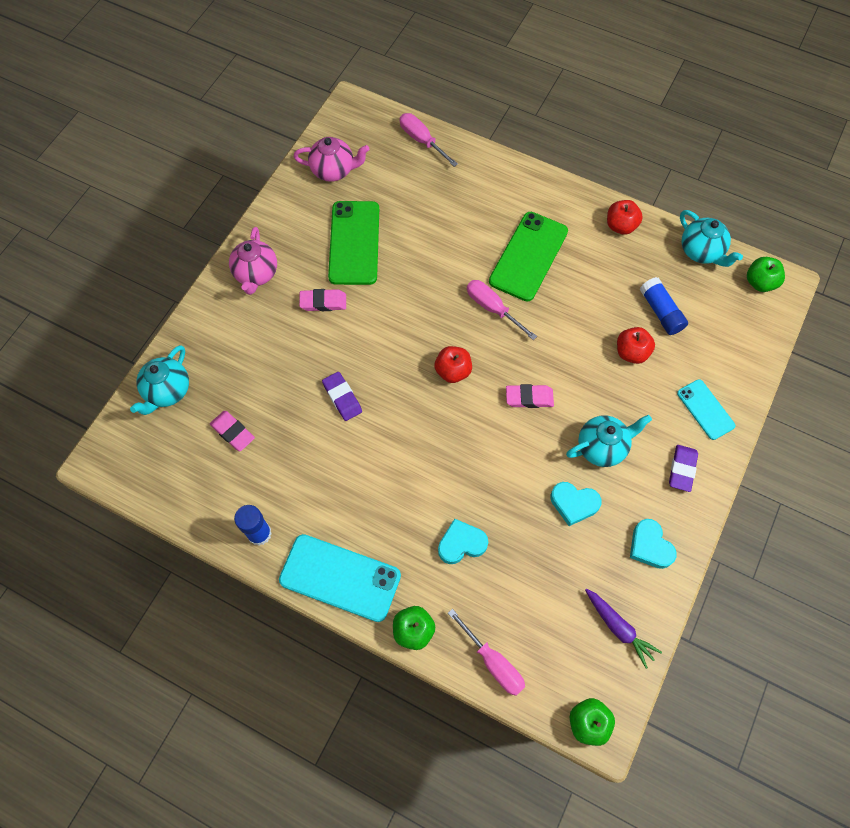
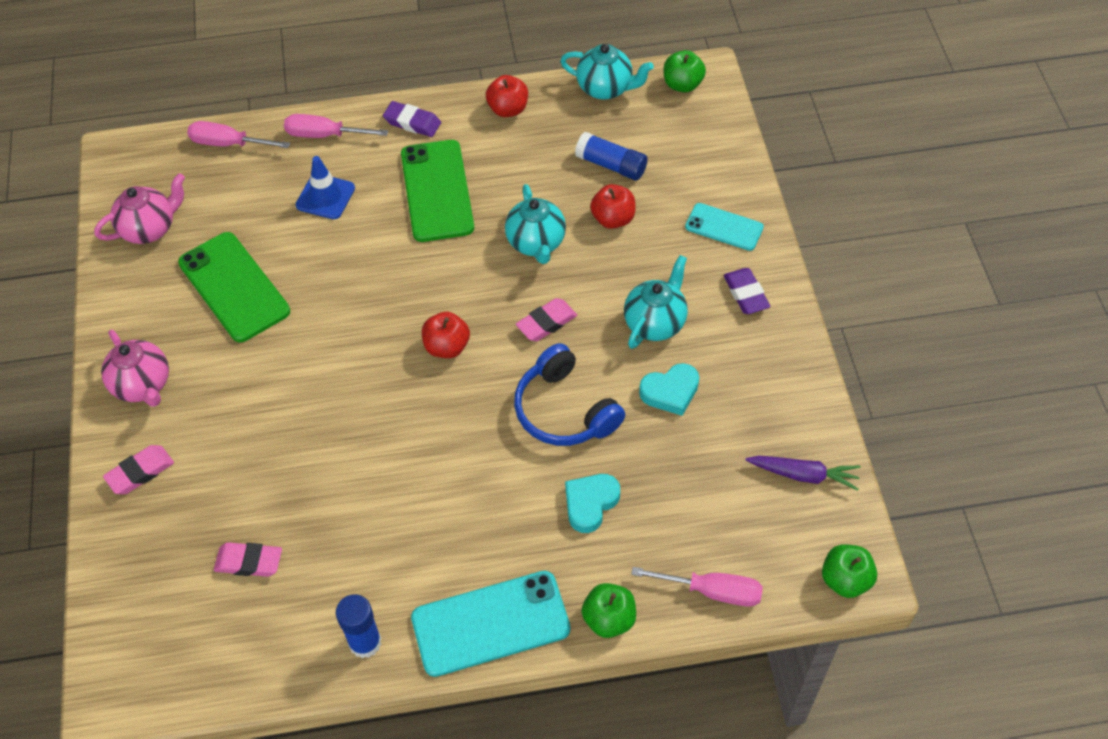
camera: 35 degrees left, 10 degrees down
turquoise teapot [130,345,189,415] -> turquoise teapot moved to [505,184,566,264]
pink eraser [299,289,346,311] -> pink eraser moved to [103,445,174,494]
purple eraser [322,372,362,421] -> purple eraser moved to [383,101,441,137]
pink screwdriver [467,280,537,340] -> pink screwdriver moved to [284,114,388,138]
turquoise heart [630,519,676,569] -> none
none -> blue traffic cone [295,156,355,219]
none -> blue headphones [514,343,625,446]

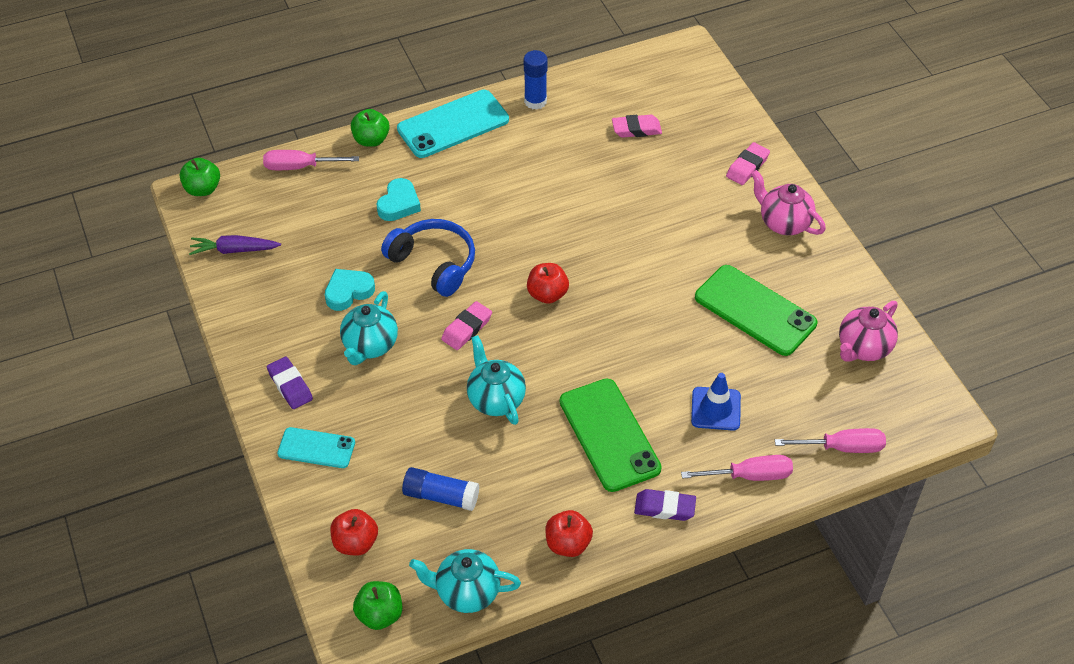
camera: 165 degrees right, 5 degrees down
red apple [590,184,635,229] -> red apple moved to [330,509,378,556]

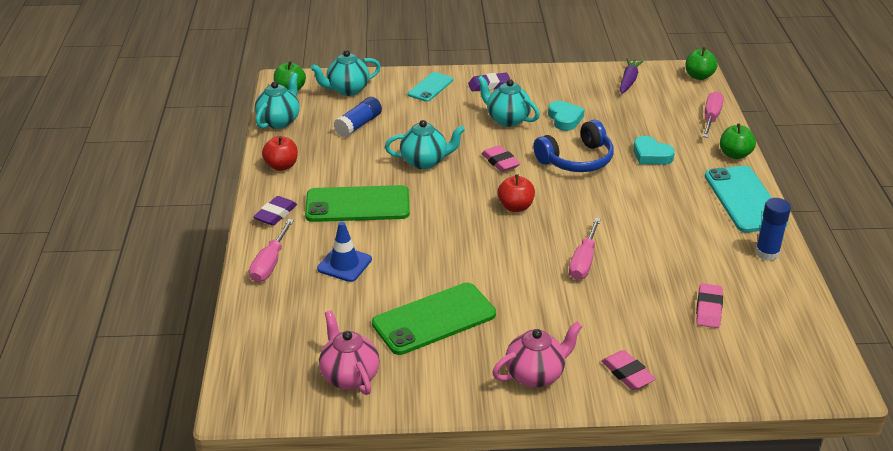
camera: 110 degrees right, 15 degrees down
red apple [330,509,378,556] -> turquoise teapot [310,50,381,96]
pink screwdriver [775,428,886,453] -> pink screwdriver moved to [569,218,601,280]

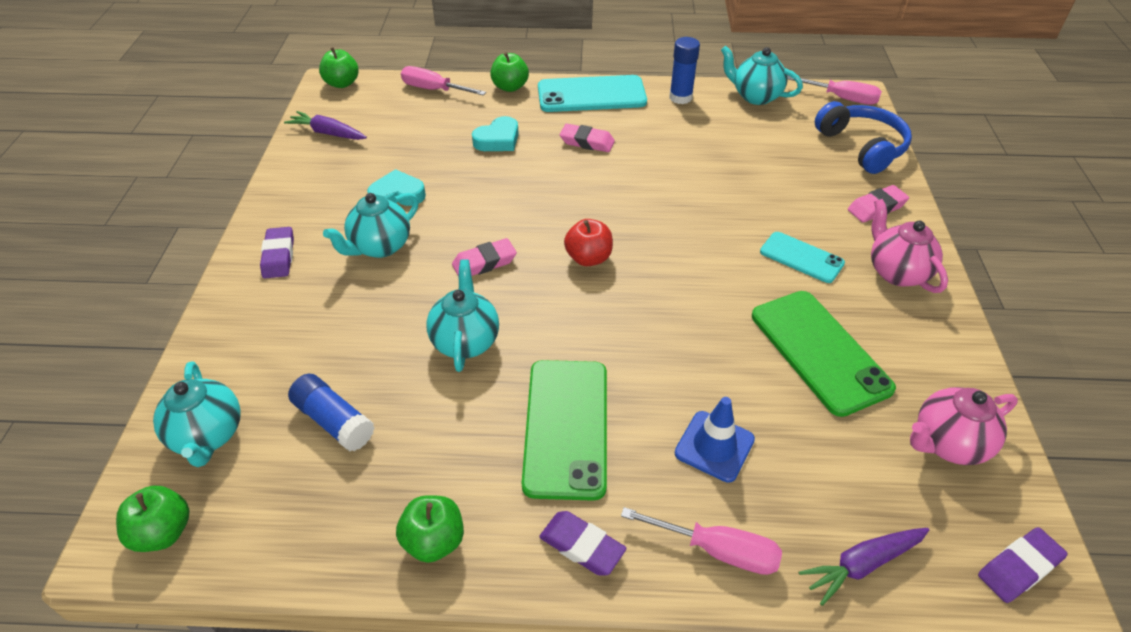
camera: 85 degrees left, 10 degrees up
turquoise teapot [255,73,300,129] -> turquoise teapot moved to [721,46,803,105]
red apple [262,136,298,171] -> green apple [396,495,464,563]
turquoise phone [408,72,453,102] -> turquoise phone moved to [760,232,845,283]
blue headphones [533,120,614,172] -> blue headphones moved to [815,101,912,174]
pink screwdriver [569,218,601,280] -> pink screwdriver moved to [787,75,882,105]
pink eraser [696,283,723,328] -> pink eraser moved to [560,124,615,152]
none -> purple carrot [799,528,929,606]
none -> purple eraser [978,527,1068,603]

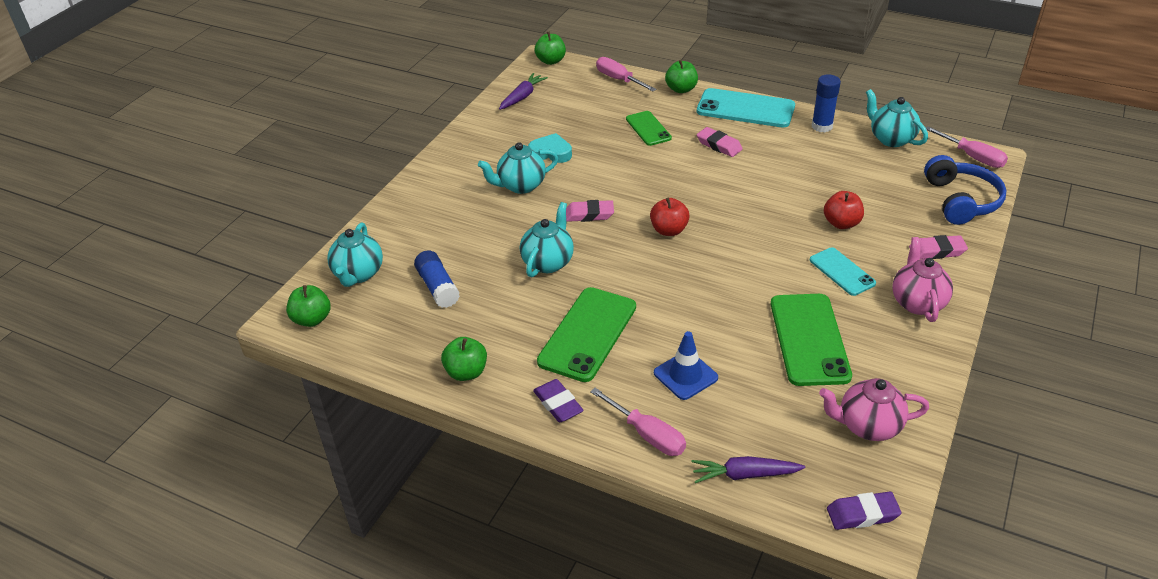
camera: 25 degrees right, 5 degrees down
purple eraser [260,227,294,278] -> none
purple carrot [284,111,367,140] -> purple carrot turned 75 degrees clockwise [499,73,548,110]
turquoise heart [472,116,519,151] -> green phone [626,111,672,146]
none -> red apple [824,191,864,229]

